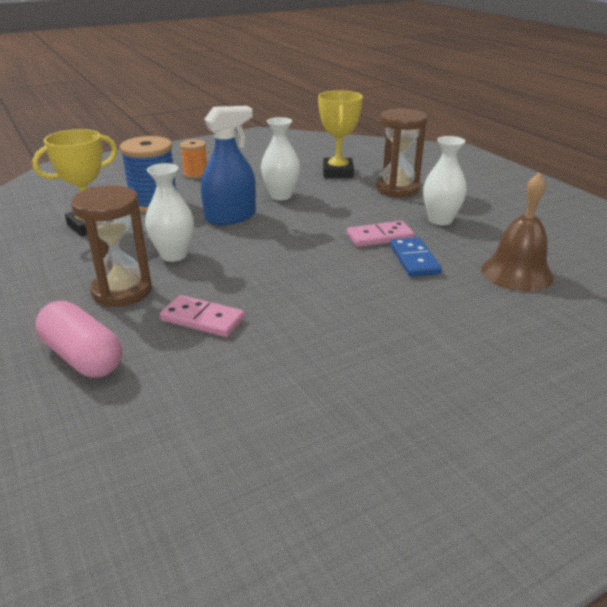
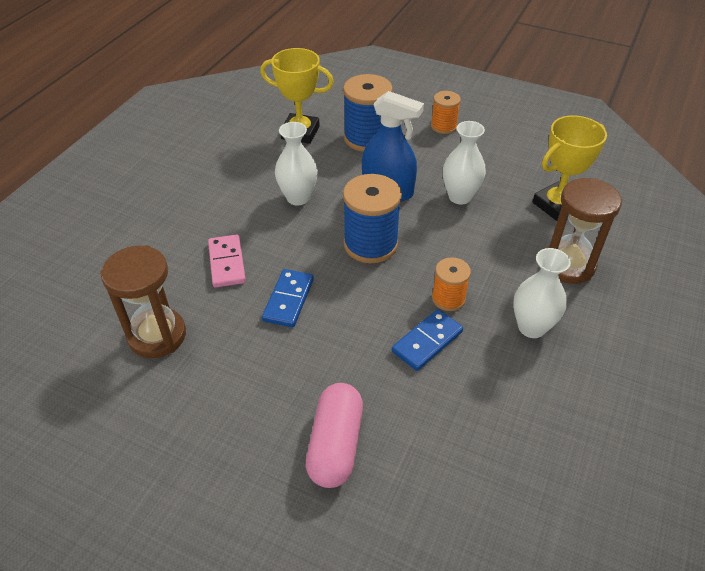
camera: 55 degrees right, 15 degrees up
pink capsule [36,301,122,377] -> pink capsule moved to [306,383,363,488]
brown hourglass [71,185,152,307] -> brown hourglass moved to [100,245,186,358]
pink domino [347,221,414,247] -> orange spool [432,257,471,311]
brown bell [481,172,554,292] -> none
none -> blue domino [262,269,314,327]
none -> blue spool [343,174,402,263]

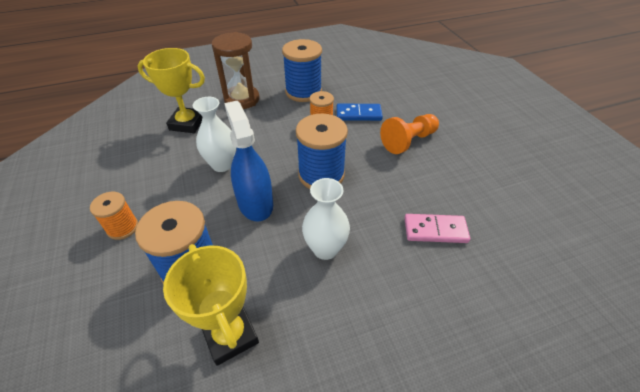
camera: 135 degrees left, 0 degrees up
brown hourglass [100,245,186,358] -> none
pink domino [208,234,246,288] -> pink domino turned 60 degrees clockwise [404,214,470,243]
blue domino [262,269,314,327] -> none
pink capsule [306,383,363,488] -> none
white vase [513,248,571,338] -> blue spool [282,39,322,102]
none -> orange pawn [380,114,439,154]

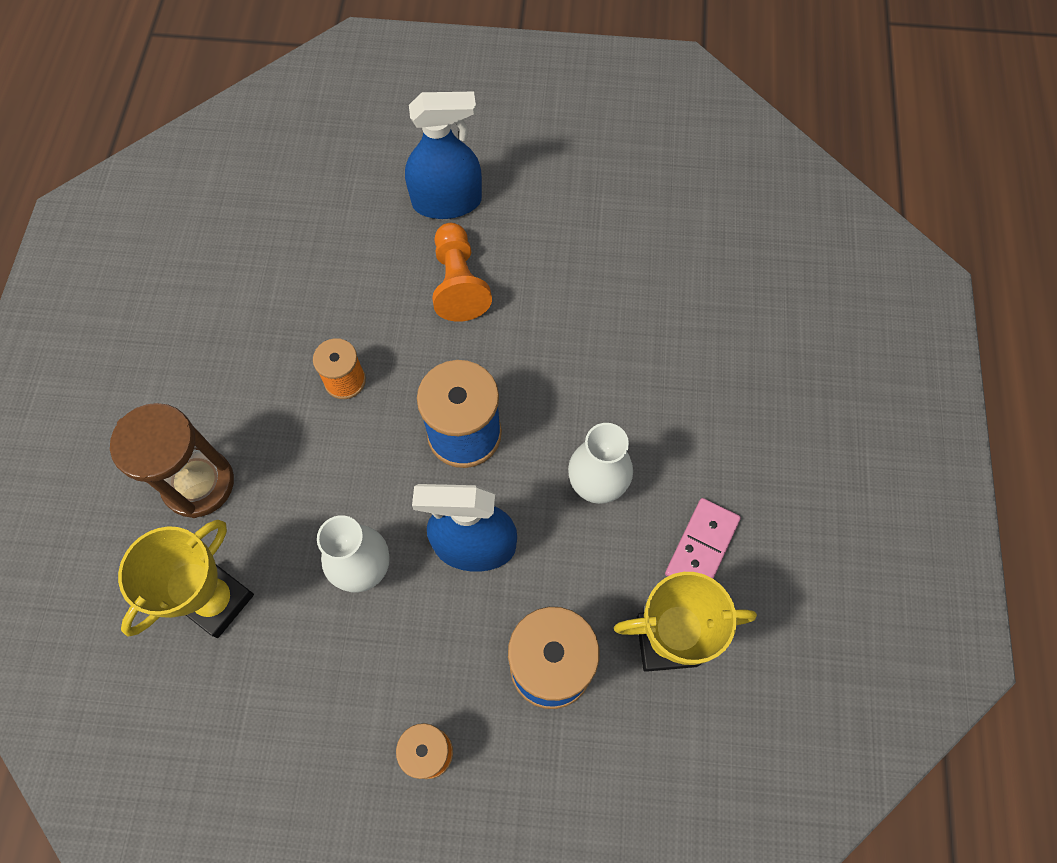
camera: 65 degrees left, 20 degrees up
blue spool [282,39,322,102] -> none
blue domino [336,104,383,121] -> none
pink domino [404,214,470,243] -> pink domino moved to [665,498,741,579]
none -> blue spray bottle [405,92,482,219]

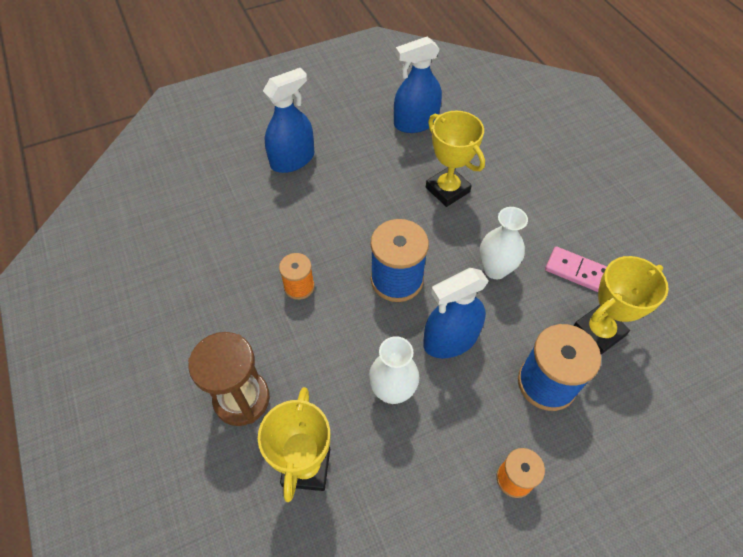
camera: 30 degrees left, 10 degrees down
orange pawn [432,223,492,322] -> none
pink domino [665,498,741,579] -> pink domino turned 60 degrees counterclockwise [545,246,607,292]
none -> blue spray bottle [394,36,442,133]
none -> yellow trophy [426,111,485,207]

